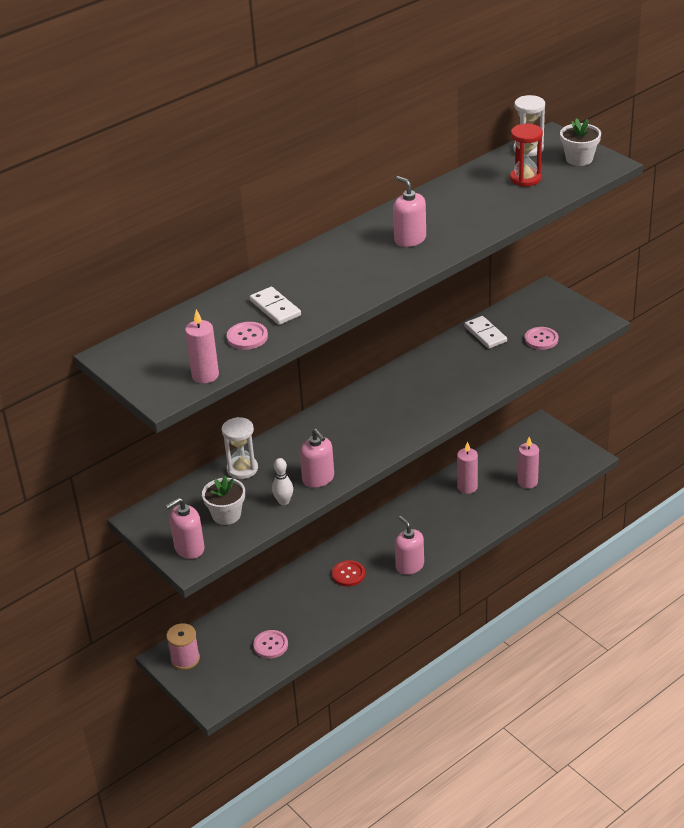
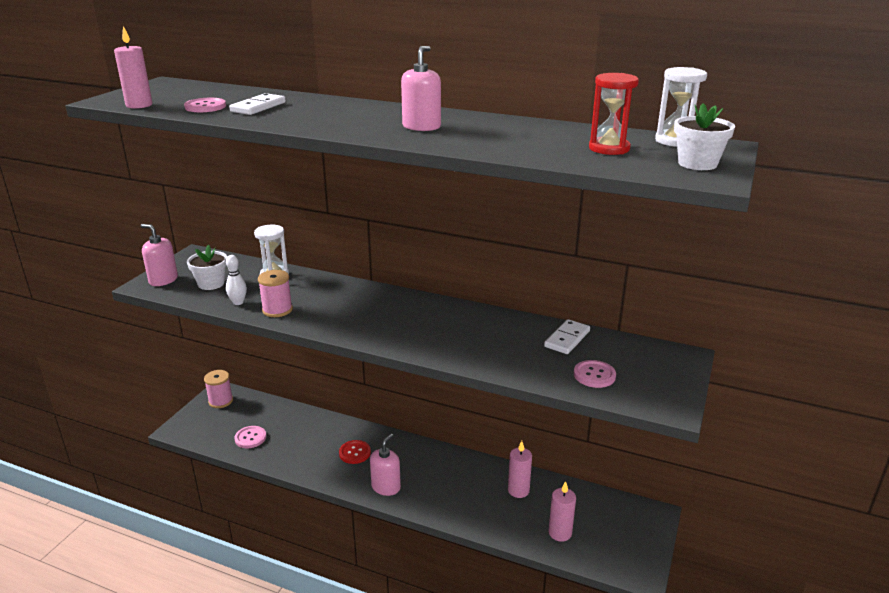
camera: 60 degrees right, 10 degrees down
pink soap dispenser [300,429,334,488] -> pink spool [258,270,293,317]

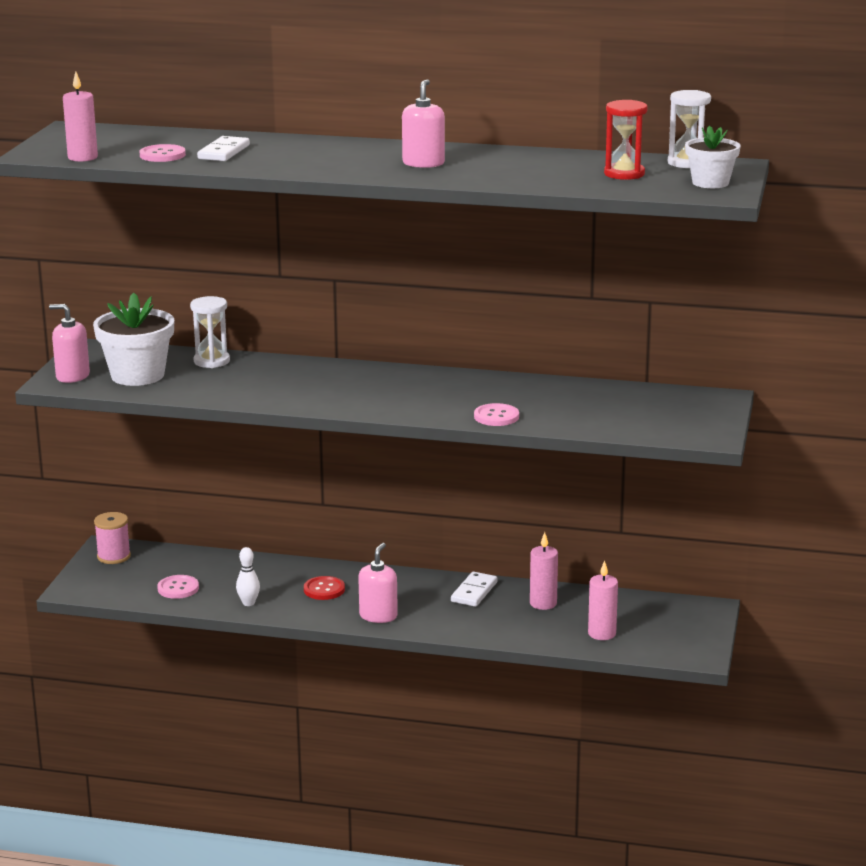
camera: 10 degrees left, 5 degrees down
white flower pot [187,245,227,290] -> white flower pot [93,293,174,386], size x1.63
white bowling pin [226,255,247,305] -> white bowling pin moved to [236,547,260,606]
pink spool [258,270,293,317] -> none
white domino [544,319,590,354] -> white domino moved to [451,572,498,607]
pink button [574,360,616,388] -> pink button moved to [474,403,519,426]

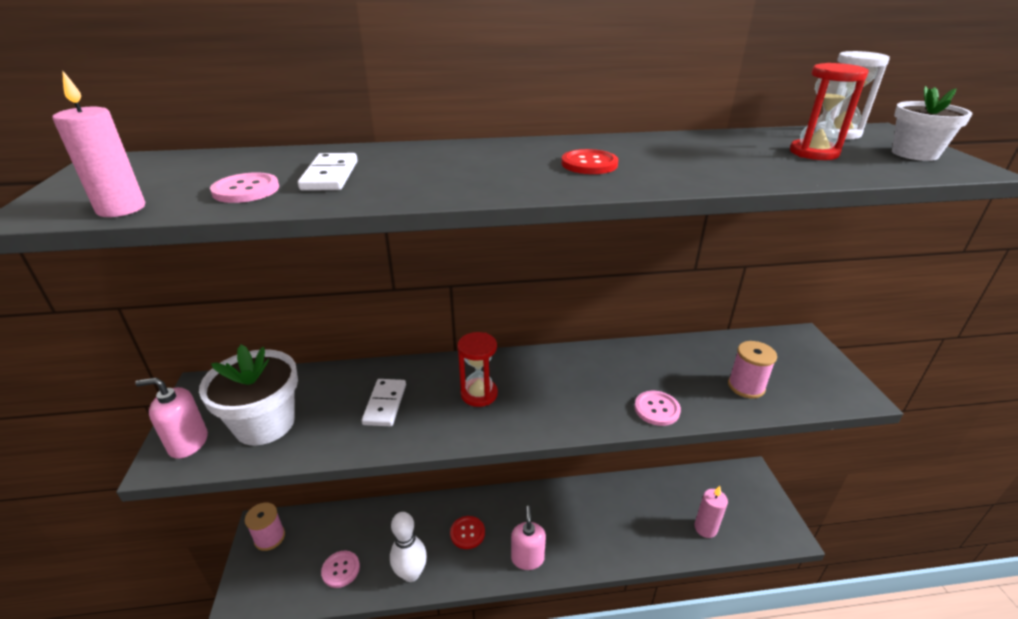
camera: 20 degrees left, 10 degrees up
white hourglass [190,296,230,368] -> none
white bowling pin [236,547,260,606] -> white bowling pin [390,512,427,582], size x1.69
pink soap dispenser [402,79,445,168] -> red button [561,149,618,174]
white domino [451,572,498,607] -> white domino moved to [361,379,406,426]
pink candle [530,532,558,610] -> none
none -> red hourglass [457,332,498,407]
none -> pink spool [728,341,777,398]

